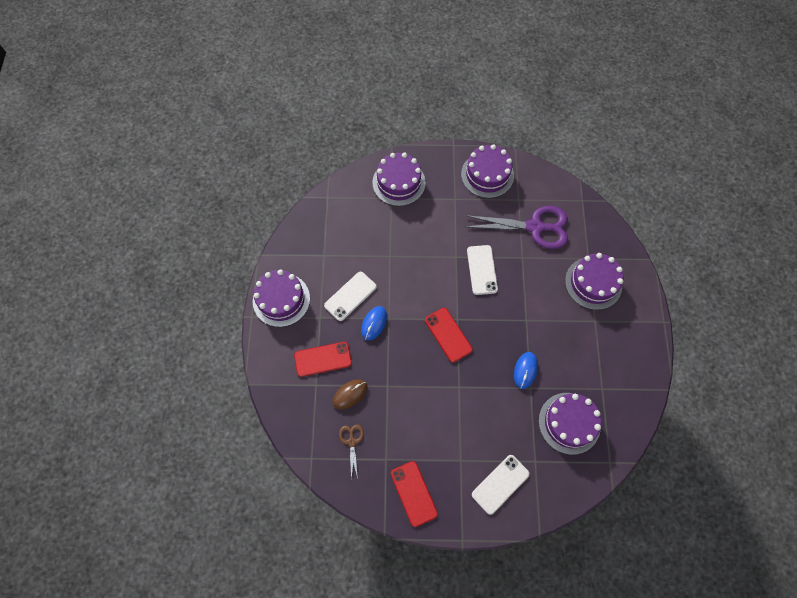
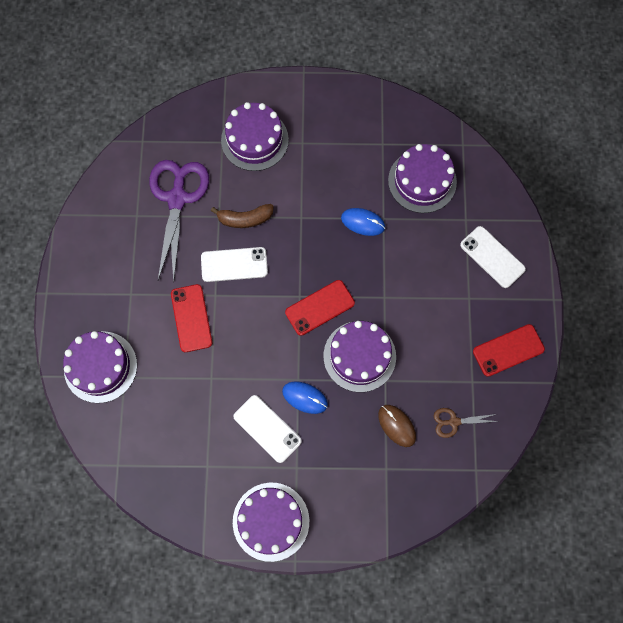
camera: 90 degrees left, 5 degrees up
red phone [294,342,352,377] -> red phone moved to [171,284,212,352]
purple cake [461,144,514,198] -> purple cake moved to [324,321,396,392]
none -> brown banana [211,204,273,228]

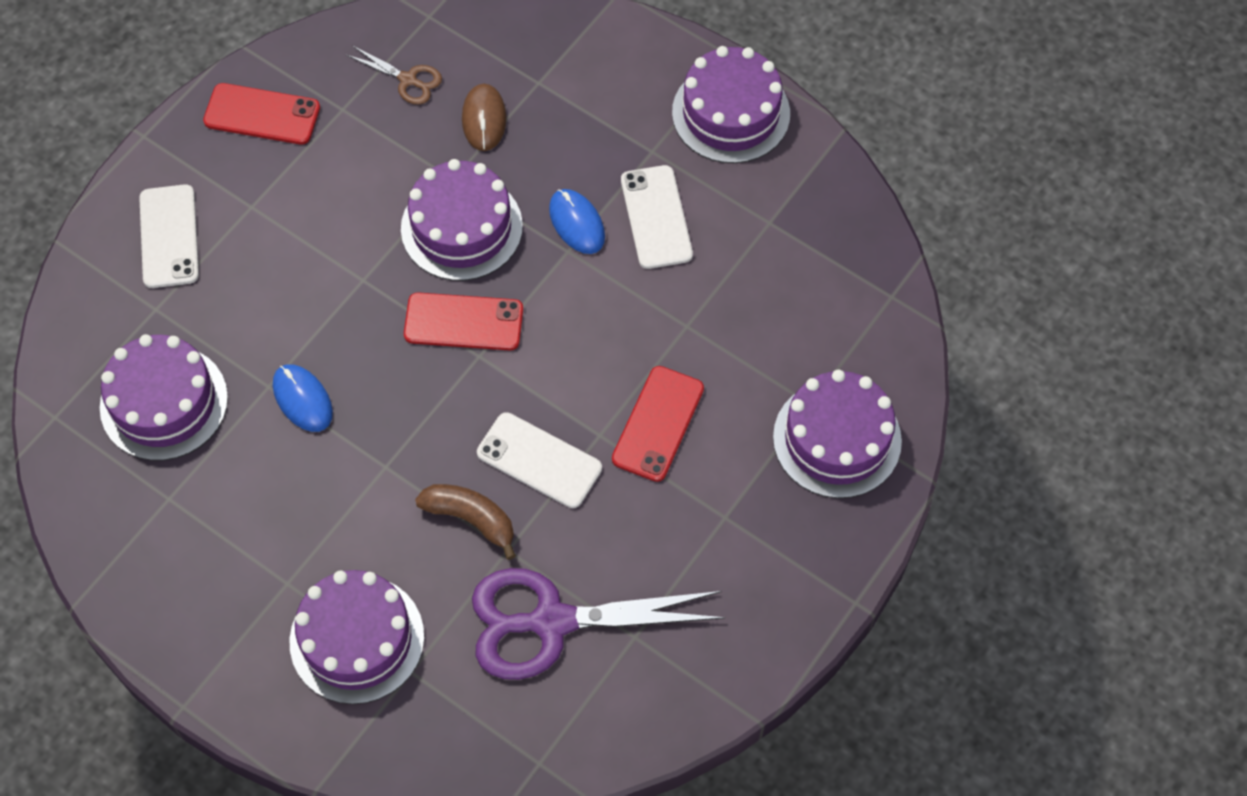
camera: 145 degrees left, 10 degrees down
purple scissors [149,160,209,283] -> purple scissors turned 45 degrees clockwise [472,568,725,680]

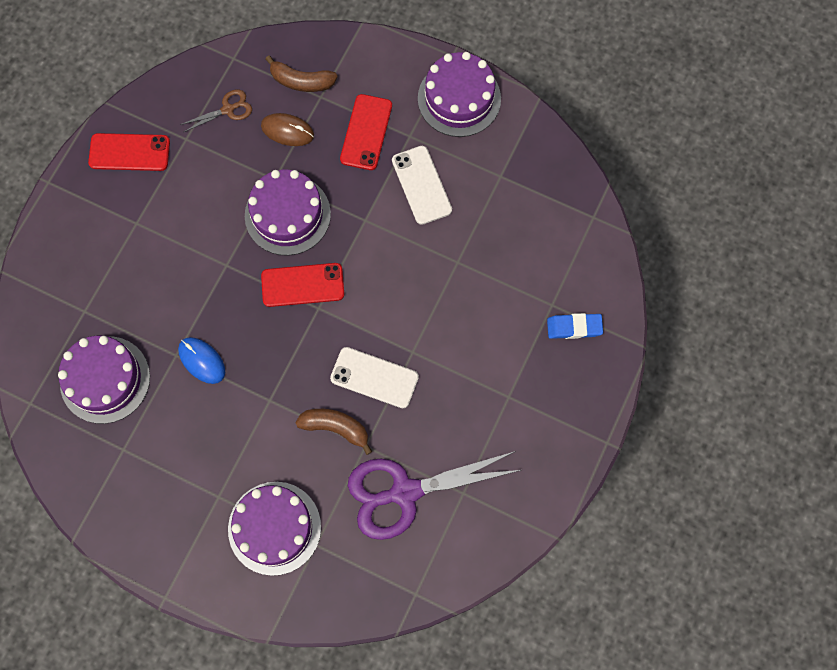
camera: 10 degrees left, 10 degrees up
white phone [139,184,199,288] -> none
brown scissors [346,45,442,105] -> brown scissors turned 45 degrees counterclockwise [180,90,252,132]
brown mouse [462,84,507,151] -> brown mouse turned 60 degrees counterclockwise [261,113,314,146]
blue mouse [549,189,605,254] -> none
red phone [612,366,704,482] -> red phone moved to [340,94,392,170]
purple cake [773,370,902,498] -> blue eraser [547,313,603,339]
none -> brown banana [265,55,338,92]

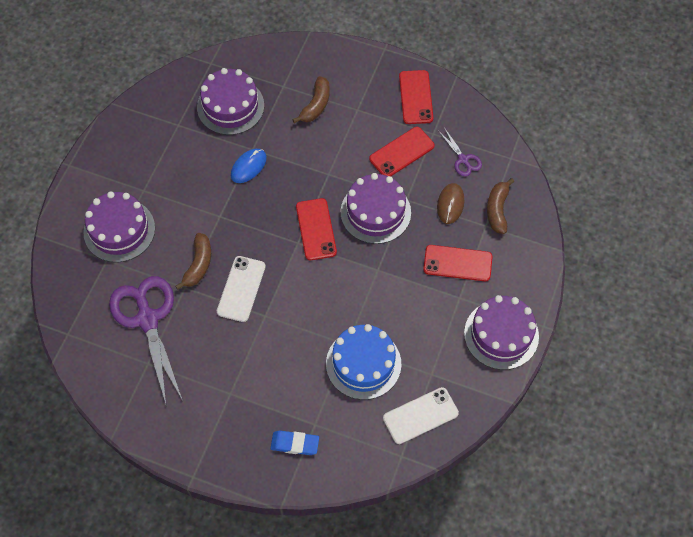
camera: 85 degrees right, 10 degrees down
brown scissors [180,90,252,132] -> purple scissors [439,129,482,177]
white phone [392,146,452,225] -> white phone moved to [383,387,459,444]
blue eraser [547,313,603,339] -> blue eraser turned 75 degrees counterclockwise [270,430,319,455]
none -> brown banana [292,76,330,123]
none -> blue cake [326,324,401,400]
none -> red phone [369,127,435,176]

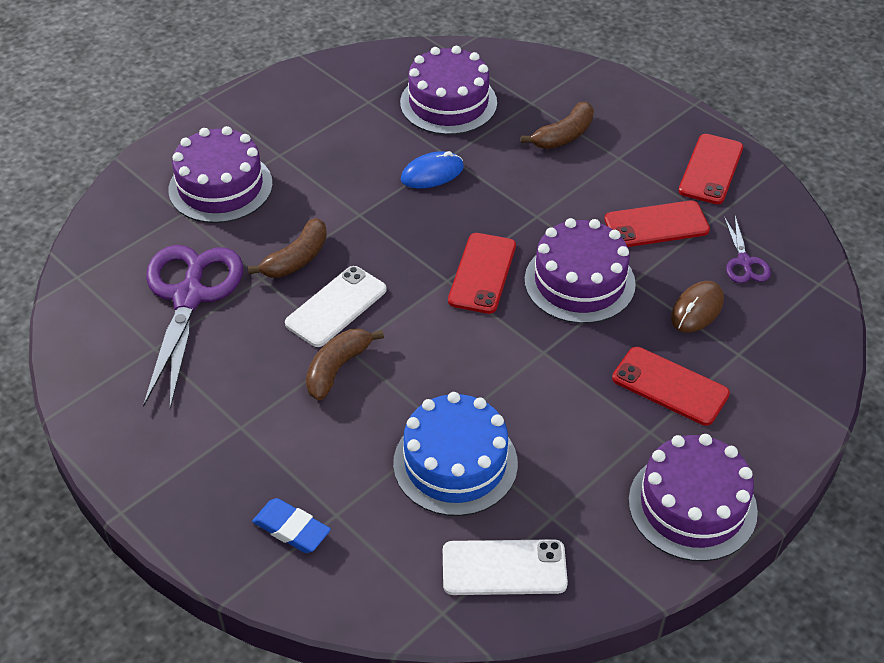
camera: 25 degrees right, 15 degrees down
brown banana [487,178,514,234] -> brown banana moved to [306,329,384,400]

